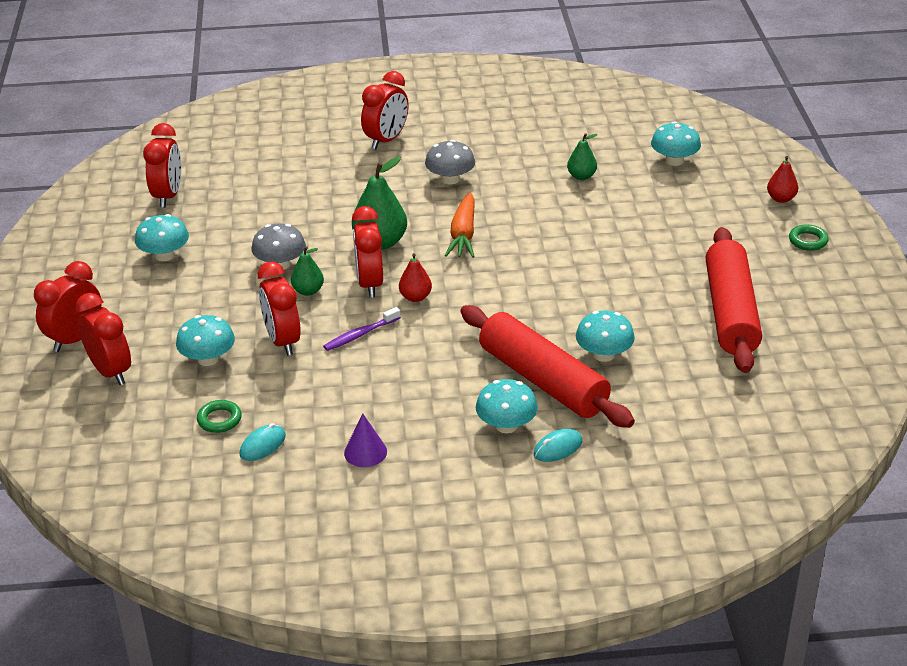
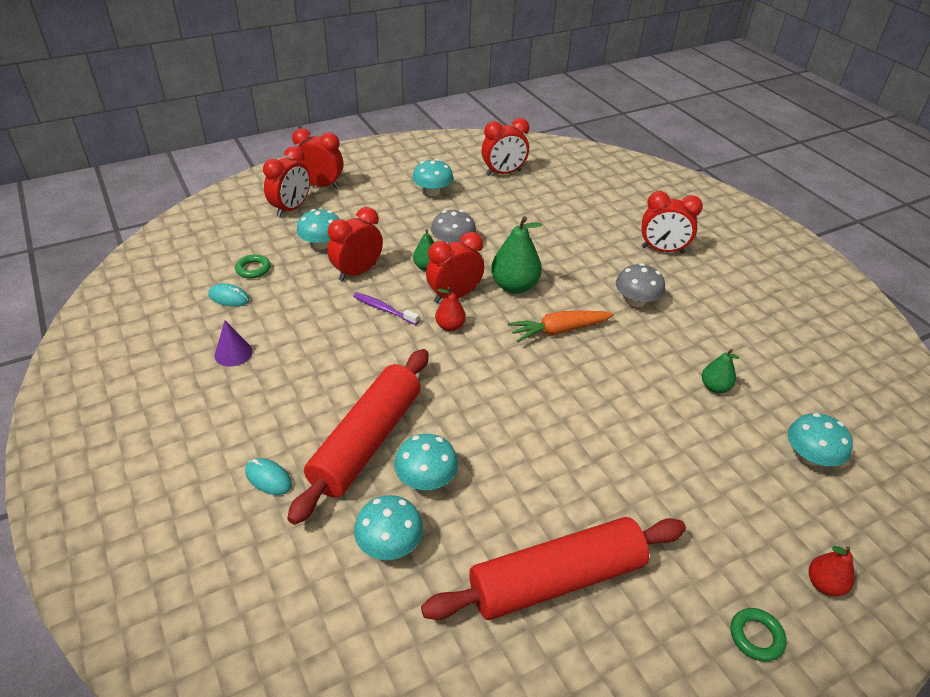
camera: 65 degrees right, 5 degrees up
turquoise mushroom [476,379,538,433] -> turquoise mushroom moved to [354,495,424,560]

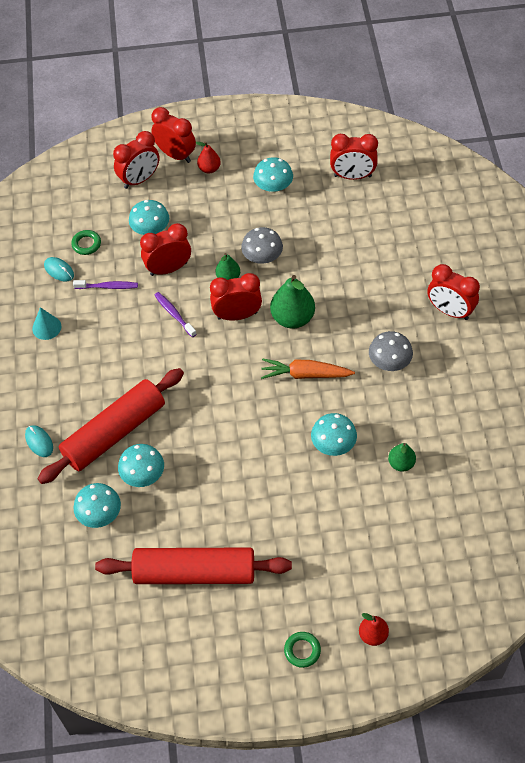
camera: 25 degrees right, 15 degrees up
purple cone [214,321,253,367] -> turquoise cone [32,307,61,340]
red pear [435,287,466,331] -> red pear moved to [196,142,221,174]
turquoise mushroom [788,413,853,466] -> turquoise mushroom moved to [311,413,357,456]
none -> purple toothbrush [73,280,138,289]

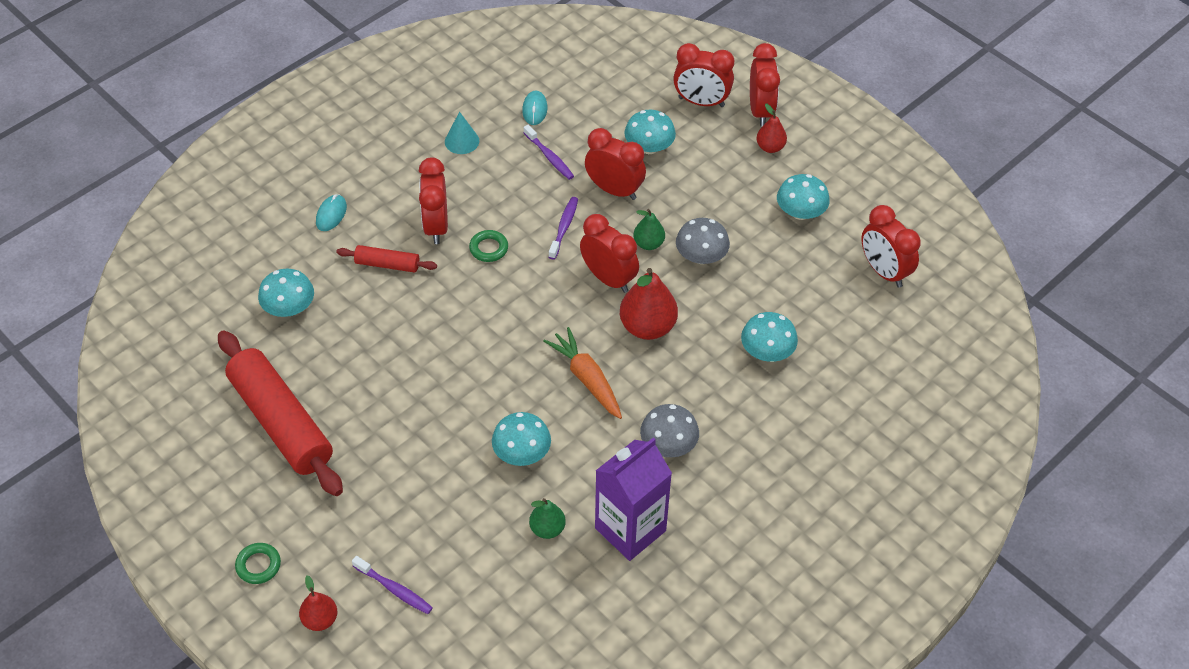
camera: 50 degrees right, 5 degrees down
red rolling pin [37,368,184,484] -> red rolling pin [336,245,437,273], size x0.47
green ring [71,230,101,255] -> green ring moved to [469,230,508,262]
turquoise mushroom [118,444,164,487] -> turquoise mushroom moved to [741,312,798,362]
green pear [270,275,315,329] -> red pear [620,268,678,340]
red clock [427,264,480,320] -> red clock moved to [419,157,448,244]
none -> purple toothbrush [352,556,433,614]
none -> purple carton [595,437,672,561]

